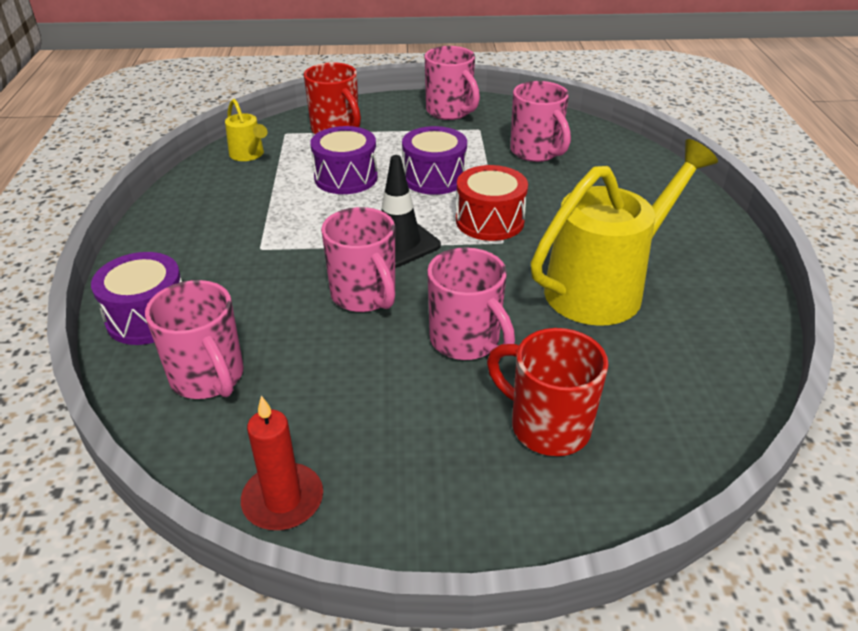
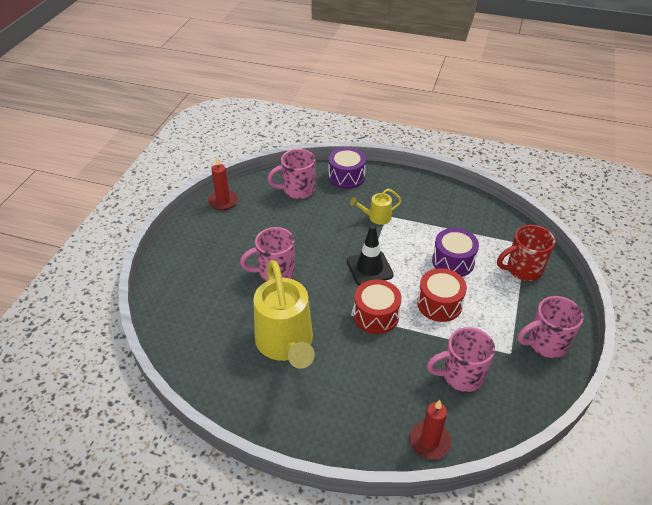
camera: 110 degrees right, 5 degrees up
yellow watering can [225,99,267,161] -> yellow watering can moved to [350,189,402,225]
pink mug [321,207,395,312] -> none
purple drum [402,126,467,195] -> red drum [417,268,467,322]
red mug [487,328,609,456] -> none
none -> red candle [409,400,452,459]

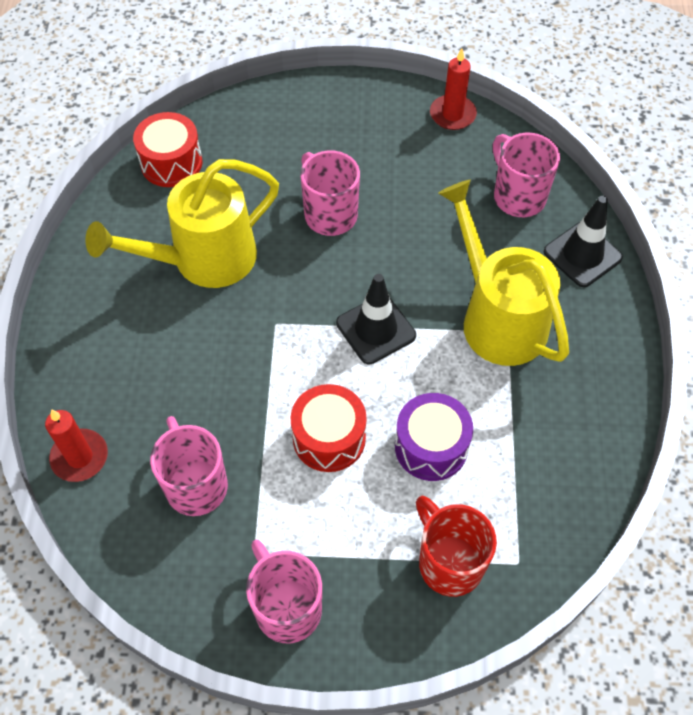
camera: 75 degrees right, 15 degrees up
purple drum [329,147,366,189] -> black traffic cone [544,196,623,287]
yellow watering can [350,189,402,225] -> yellow watering can [438,180,569,366], size x2.17
red drum [354,279,401,334] -> red drum moved to [133,112,202,187]

